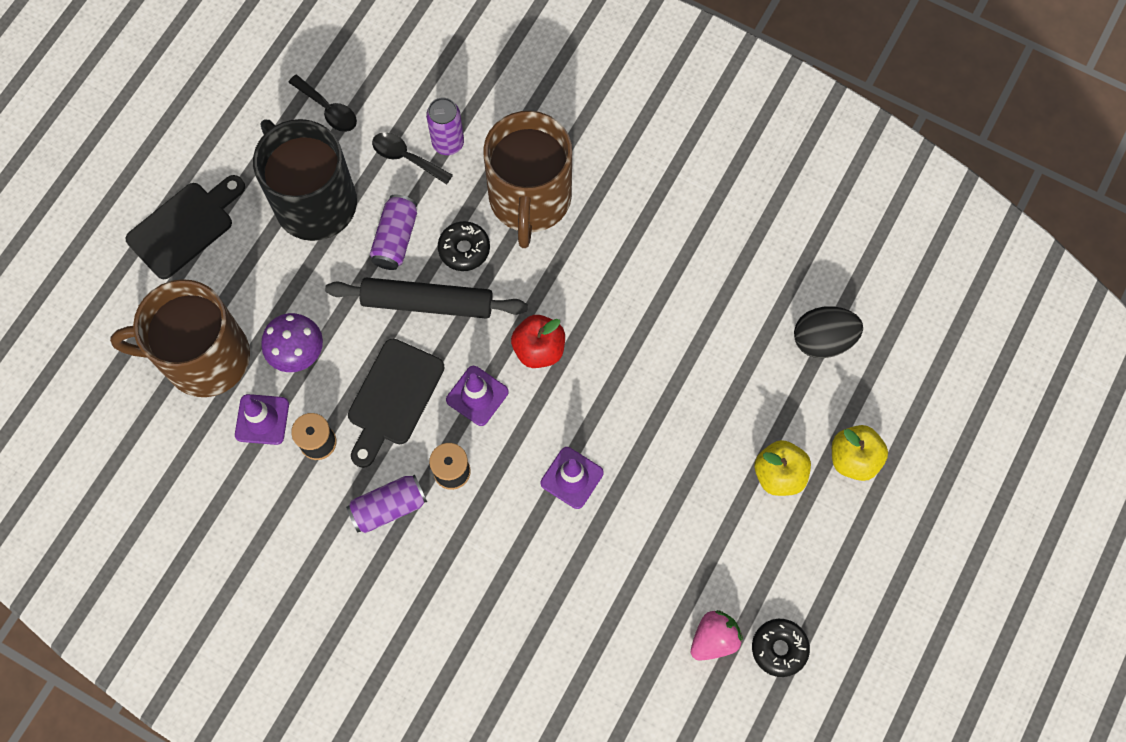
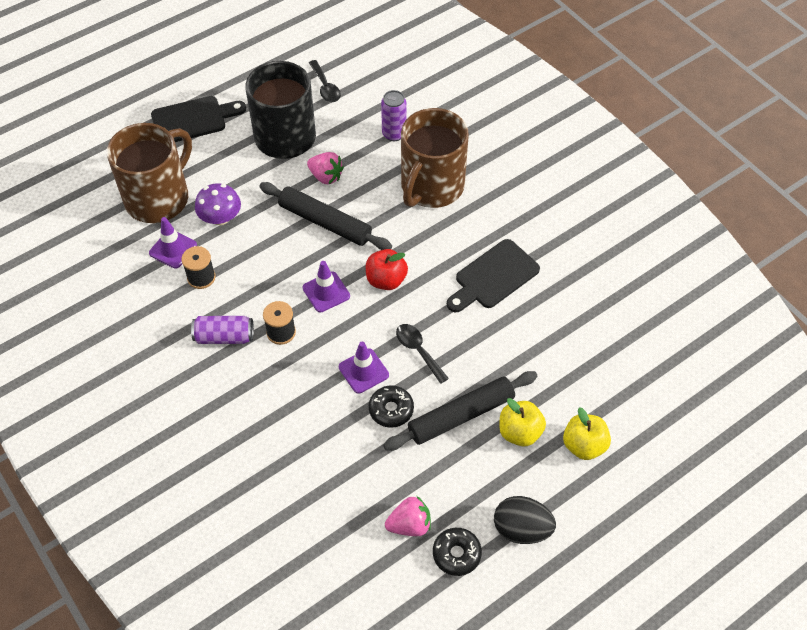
camera: 25 degrees right, 15 degrees down
brown mug [110,279,250,397] -> brown mug turned 105 degrees clockwise [107,123,192,223]
black cutting board [348,338,445,468] -> black cutting board moved to [447,239,540,312]
purple can [370,195,417,270] -> pink strawberry [307,152,344,184]
black spoon [372,132,453,184] -> black spoon moved to [396,324,449,384]
black donut [438,221,490,271] -> black donut moved to [369,385,414,428]
black egg [794,306,863,358] -> black egg moved to [494,496,556,544]
none -> black rolling pin [383,371,537,451]

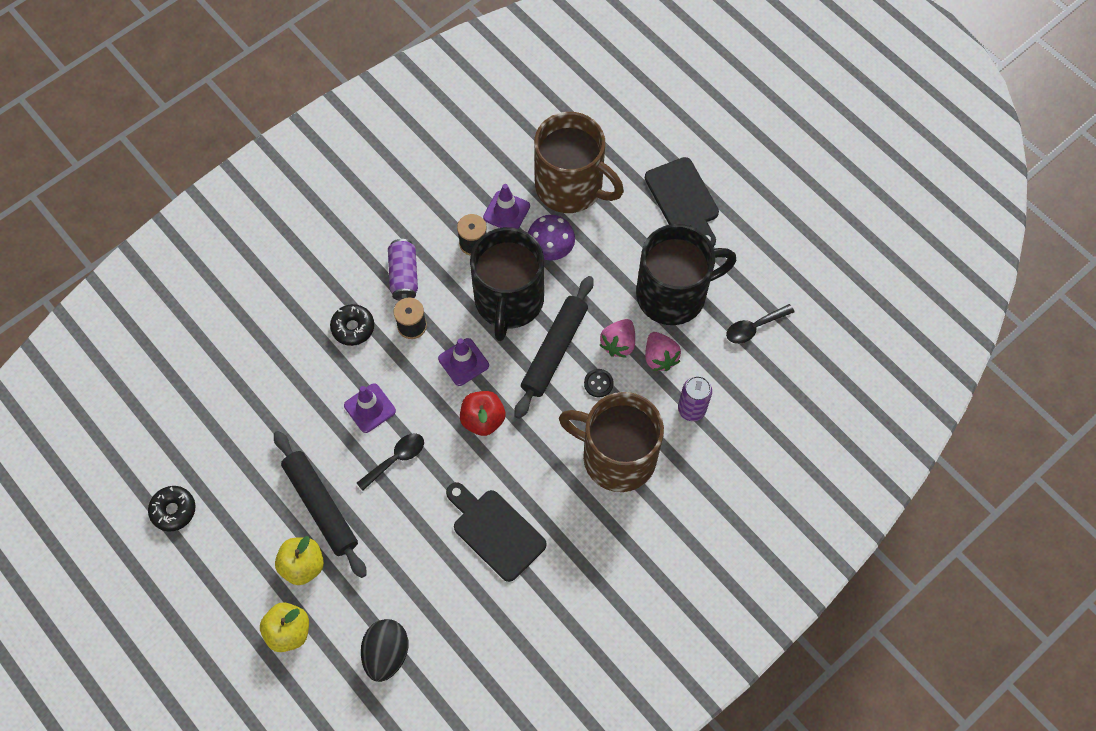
camera: 85 degrees right, 10 degrees up
black donut [369,385,414,428] -> black donut moved to [330,304,374,346]
pink strawberry [385,496,431,536] -> pink strawberry moved to [645,332,681,371]
black egg [494,496,556,544] -> black egg moved to [361,619,408,682]
none -> black mug [470,227,544,341]
none -> black button [584,369,614,397]

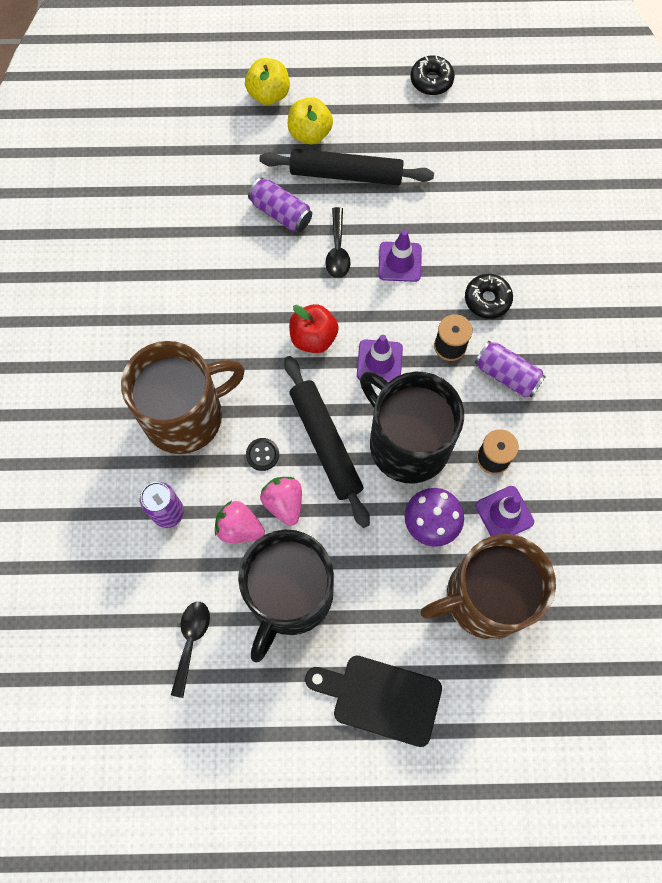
camera: 130 degrees right, 5 degrees up
black egg [361,619,408,682] -> none
black cutting board [446,482,547,582] -> none
none -> purple can [248,177,312,232]

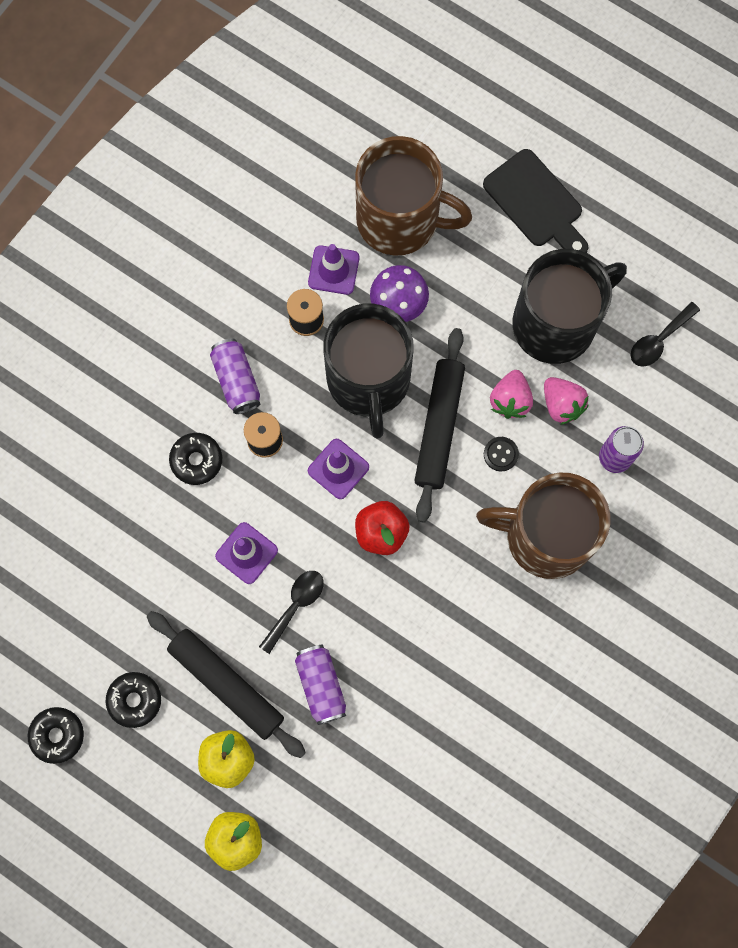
camera: 145 degrees left, 5 degrees up
none -> black donut [106,672,161,728]

